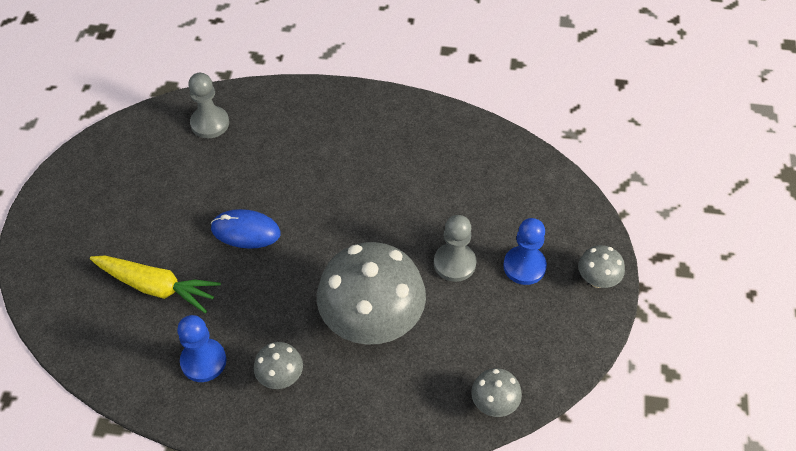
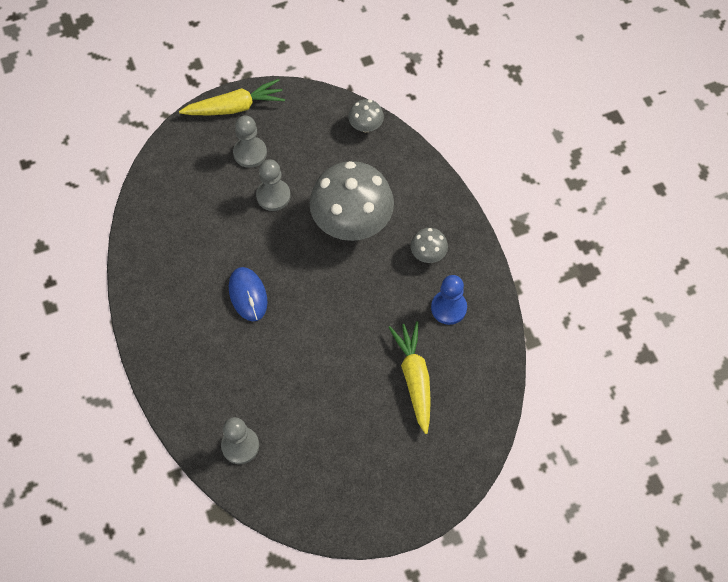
camera: 120 degrees left, 10 degrees up
blue mouse [211,209,281,249] -> blue mouse moved to [229,267,268,321]
blue pawn [503,218,547,285] -> grey pawn [233,116,267,168]
grey mushroom [578,245,625,288] -> yellow carrot [179,79,285,115]

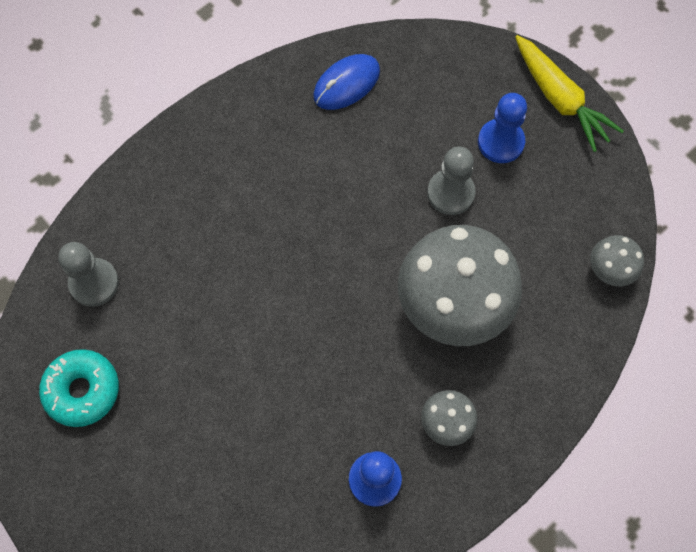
camera: 70 degrees right, 5 degrees up
blue mouse [229,267,268,321] -> blue mouse moved to [313,54,380,110]
grey pawn [233,116,267,168] -> blue pawn [478,93,527,163]
yellow carrot [388,321,431,434] -> none
none -> turquoise donut [39,349,119,427]

